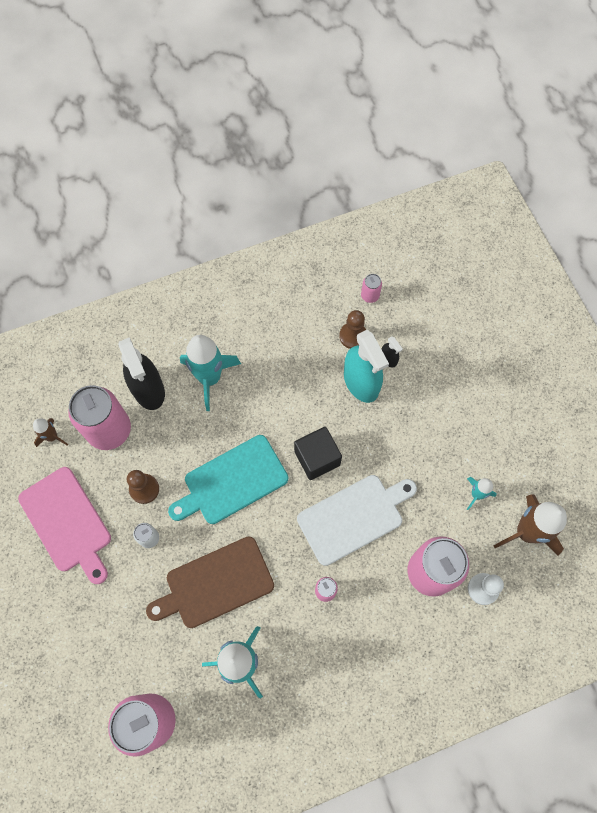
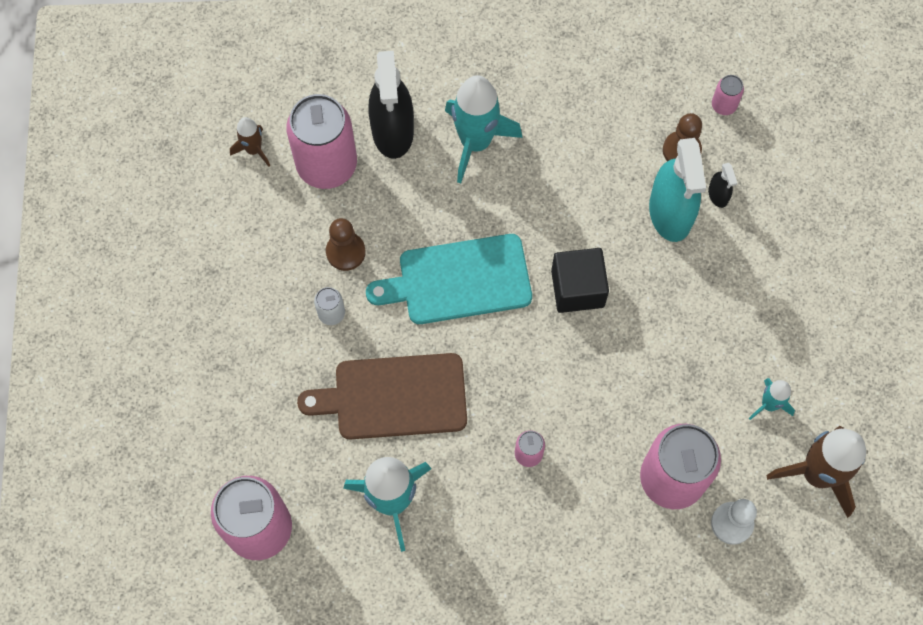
camera: 20 degrees right, 0 degrees up
pink cutting board [18,467,111,584] -> none
white cutting board [297,475,417,566] -> none

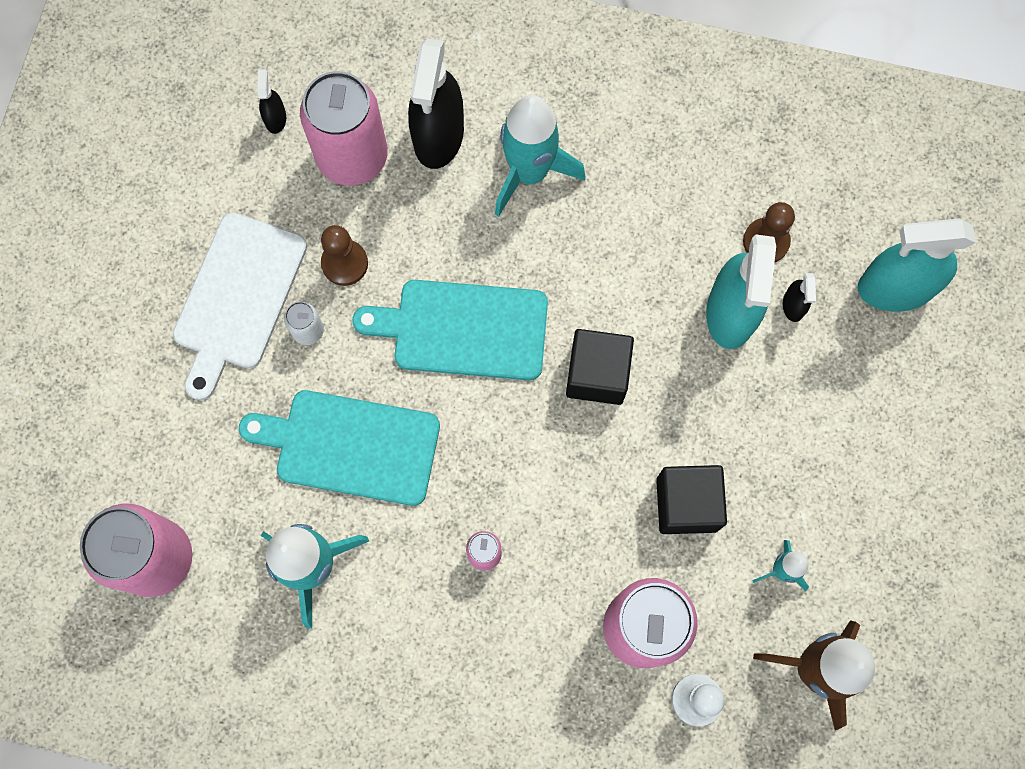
camera: 15 degrees right, 5 degrees up
brown rocket [230,117,270,167] -> black spray bottle [257,69,286,134]
brown cutting board [297,353,467,439] -> turquoise cutting board [239,390,440,506]
pink can [712,75,744,115] -> none
none -> white cutting board [173,213,307,400]
none -> black cube [656,465,727,534]
none -> turquoise spray bottle [858,219,976,312]

